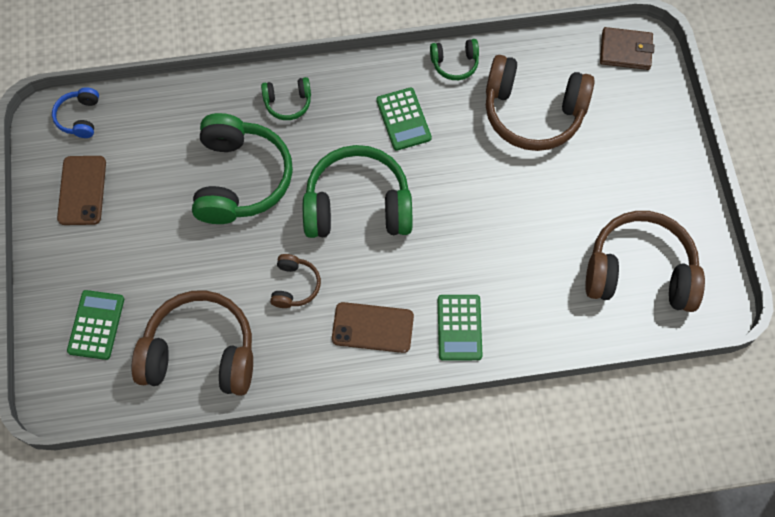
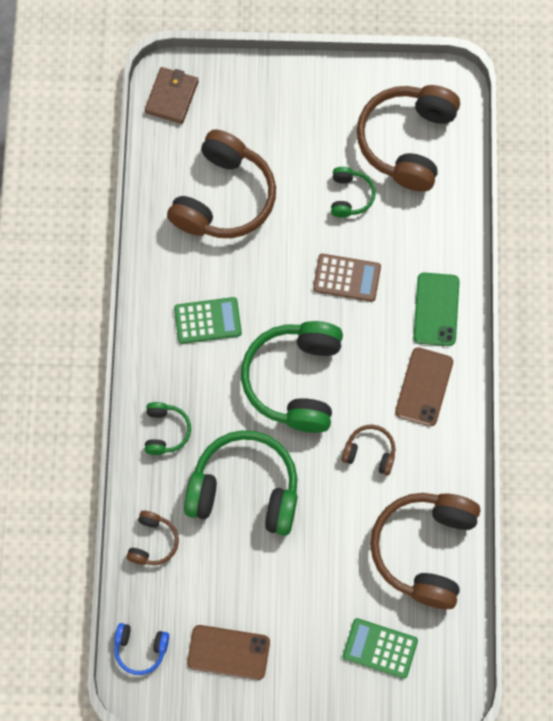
camera: 80 degrees left, 5 degrees up
green headphones [430,39,479,80] -> green headphones moved to [331,167,376,218]
green calculator [438,295,483,361] -> green phone [414,272,460,346]
none -> brown headphones [126,511,179,565]
none -> brown calculator [313,254,381,302]

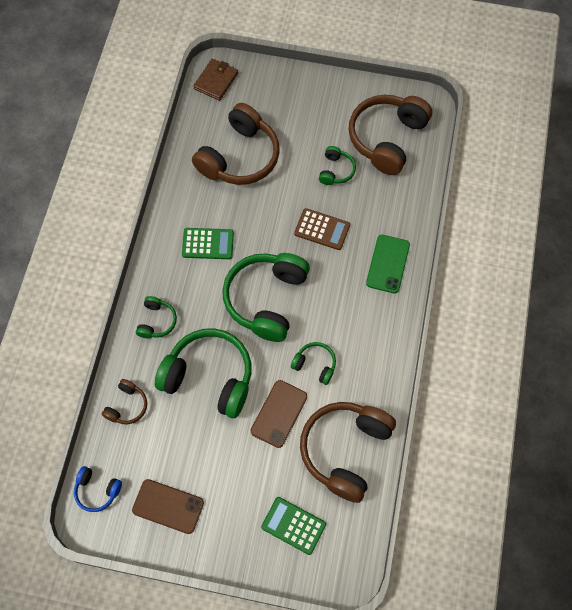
camera: 10 degrees right, 5 degrees down
brown headphones [342,425,396,475] -> green headphones [291,342,336,385]
brown phone [395,347,453,426] -> brown phone moved to [251,380,307,448]

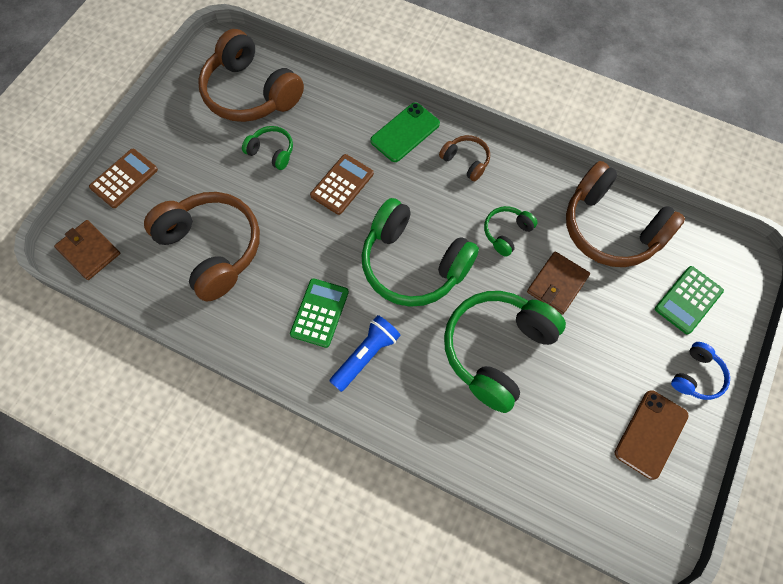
camera: 75 degrees left, 0 degrees up
blue headphones [74,466,122,512] -> blue headphones moved to [671,342,730,400]
brown headphones [102,379,147,424] -> brown headphones moved to [439,135,490,181]
green headphones [136,296,177,338] -> none
brown phone [251,380,307,448] -> brown wallet [527,251,590,315]
green phone [366,235,410,293] -> green phone turned 75 degrees counterclockwise [370,102,440,162]
none -> brown calculator [89,149,158,208]
none -> blue flashlight [330,315,400,392]

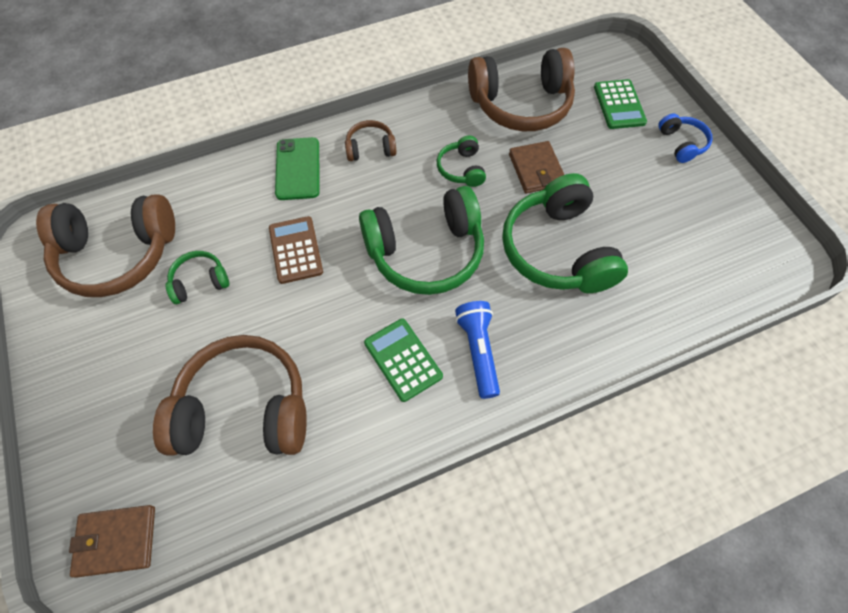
camera: 50 degrees left, 5 degrees down
brown calculator [89,149,158,208] -> none
brown phone [615,390,688,480] -> none

